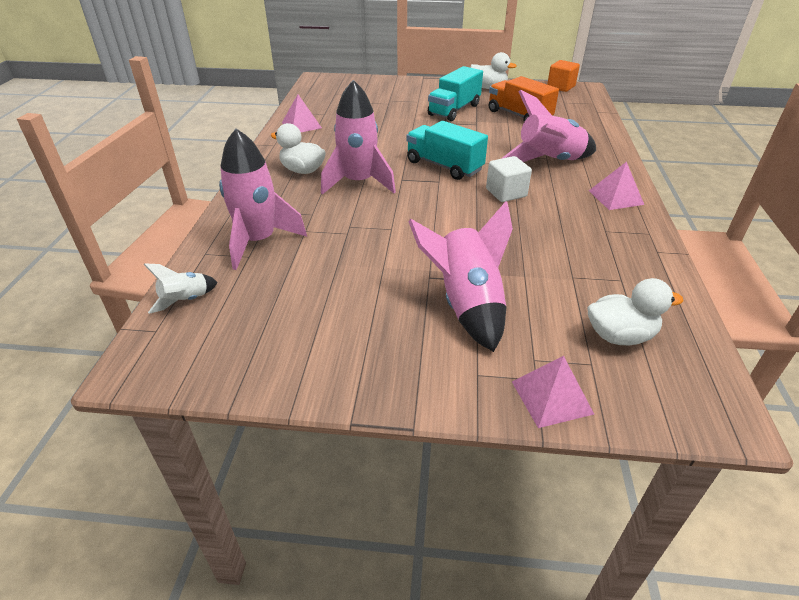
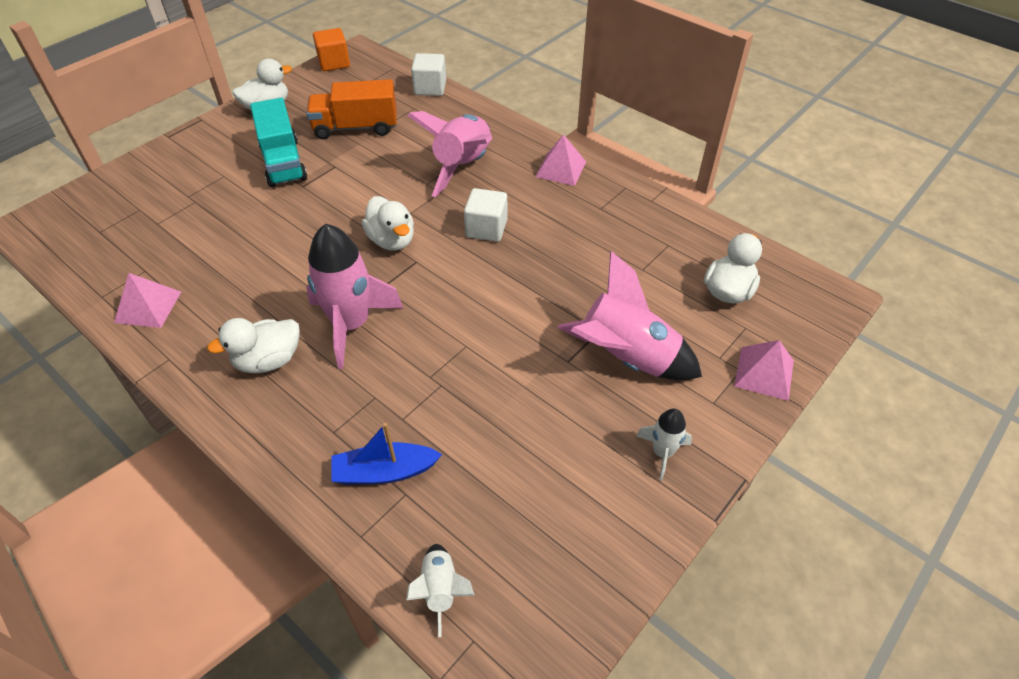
camera: 55 degrees left, 10 degrees up
pink rocket [219,128,307,270] -> blue boat [331,423,442,485]
turquoise truck [406,121,488,180] -> white duck [362,196,414,251]
none -> white cube [411,53,446,96]
none -> white rocket [636,408,692,480]

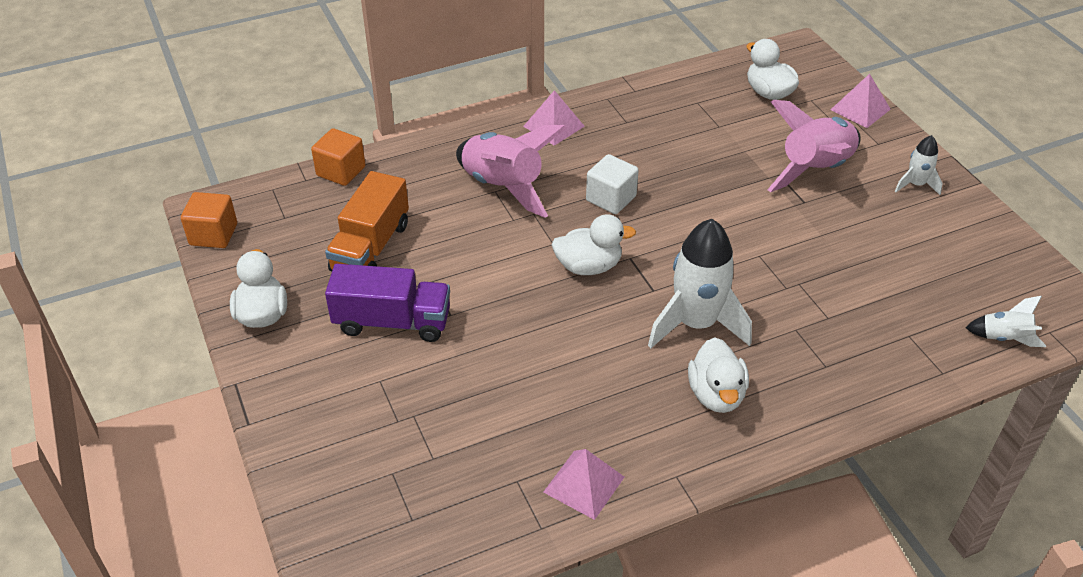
camera: 65 degrees left, 5 degrees down
turquoise truck [250,98,307,187] -> purple truck [325,264,450,342]
pink rocket [306,224,403,369] -> white rocket [648,219,752,348]
blue boat [331,423,442,485] -> none
white cube [411,53,446,96] -> orange cube [311,128,366,186]

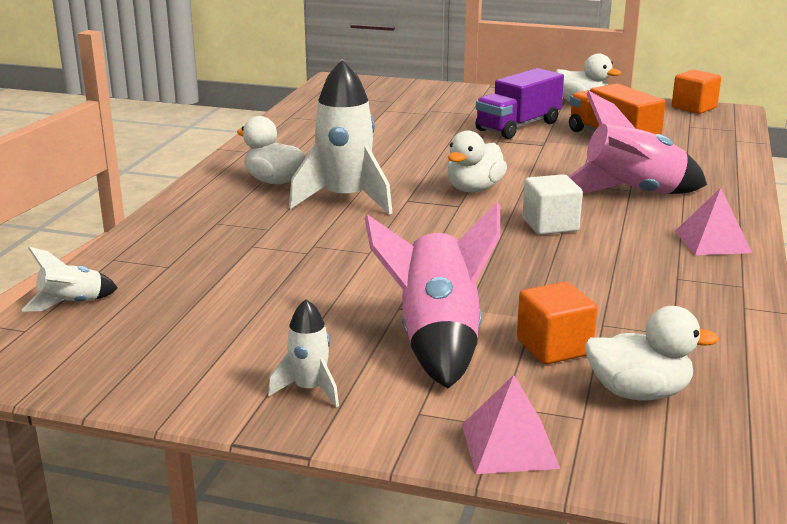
camera: 130 degrees right, 20 degrees down
orange cube [311,128,366,186] -> orange cube moved to [517,282,597,364]
pink pyramid [543,449,624,520] -> none

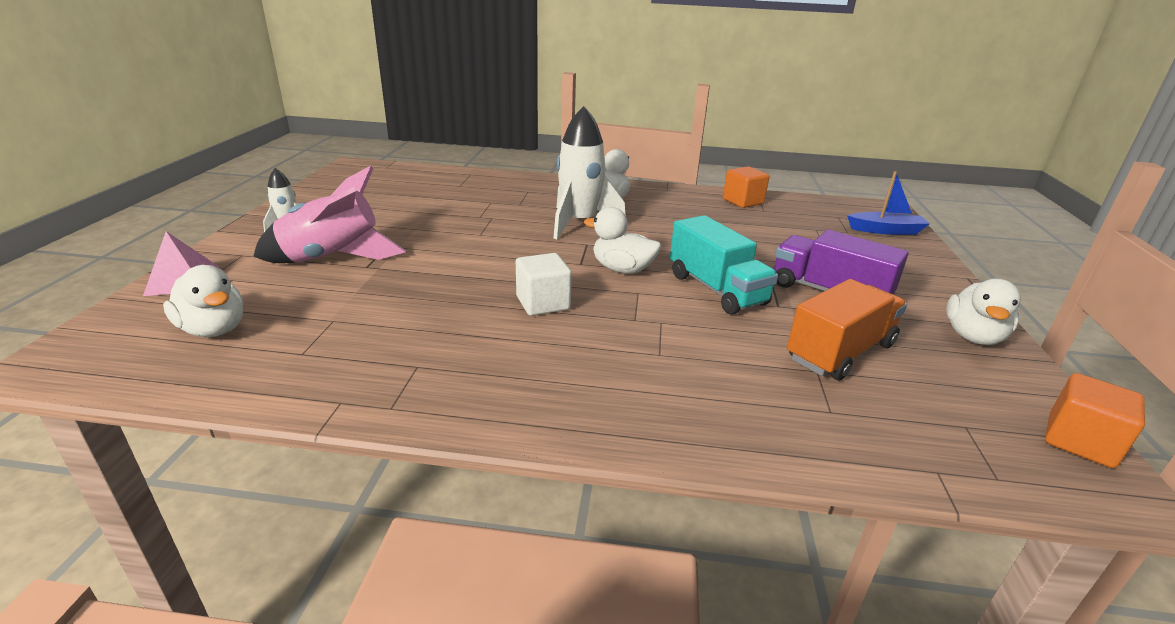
camera: 80 degrees right, 5 degrees up
white rocket [22,247,118,312] -> none
orange cube [517,282,597,364] -> orange cube moved to [723,166,769,208]
pink rocket [568,91,707,194] -> none
white duck [585,306,719,400] -> white duck turned 45 degrees counterclockwise [163,265,244,337]
pink pyramid [675,188,752,255] -> none
none -> turquoise truck [670,215,778,315]
none -> blue boat [847,171,930,235]

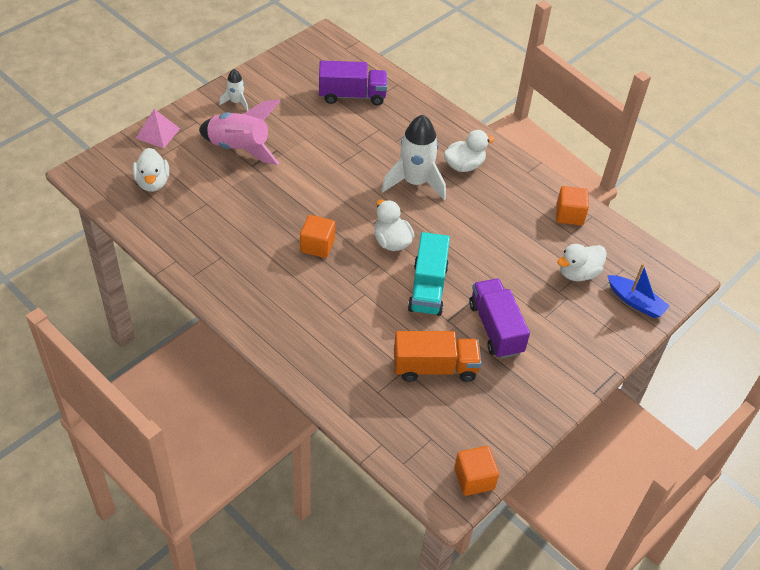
camera: 35 degrees right, 20 degrees up
white cube [516,253,572,316] -> orange cube [300,215,335,258]
white duck [946,279,1021,345] -> white duck moved to [557,244,607,281]
none -> purple truck [319,60,387,105]

